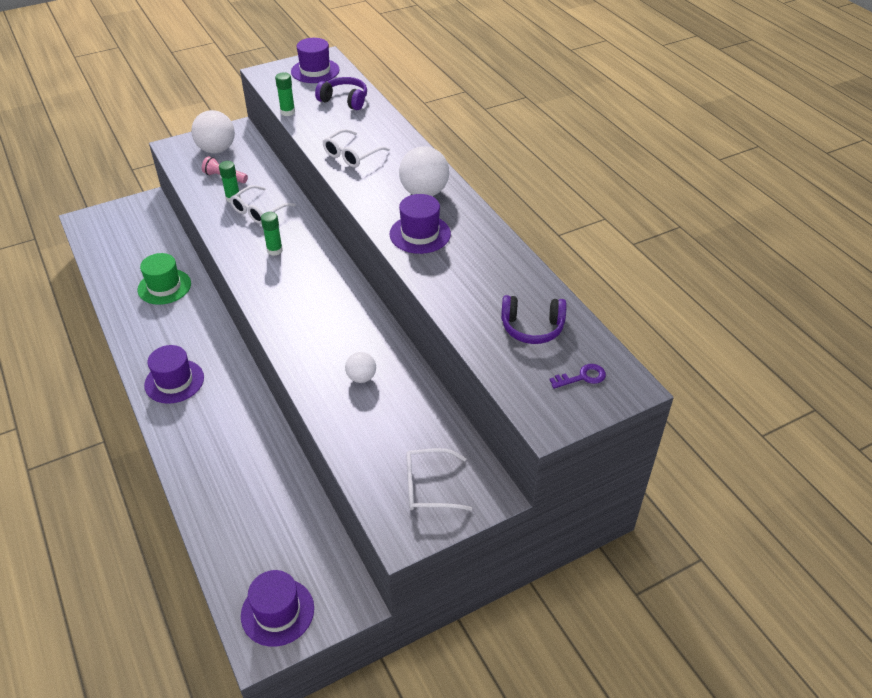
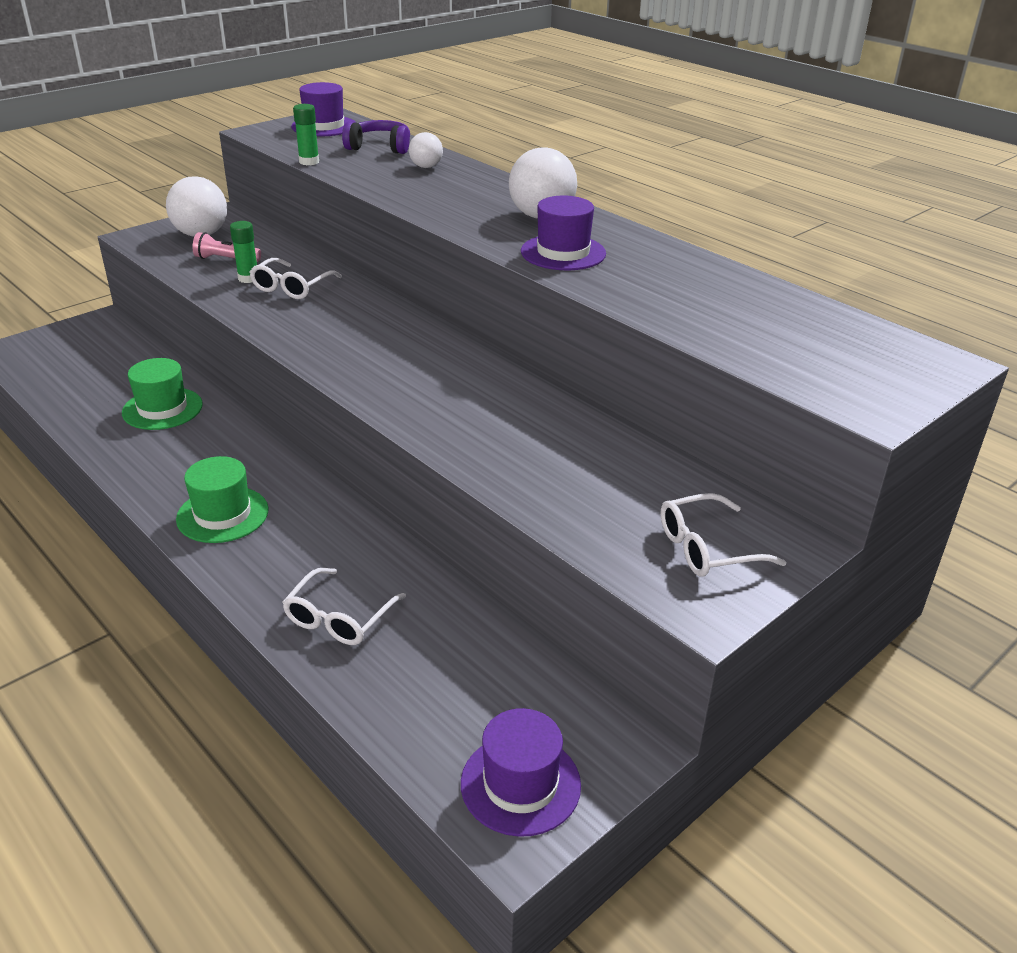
camera: 15 degrees left, 10 degrees down
purple hat [144,345,204,404] -> green hat [176,456,269,543]
green glue stick [261,212,283,256] -> none
white glasses [323,129,390,168] -> white glasses moved to [282,568,406,645]
white ball [345,352,376,383] -> white ball moved to [409,132,443,168]
purple headphones [501,295,567,344] -> none
purple key [550,364,606,389] -> none

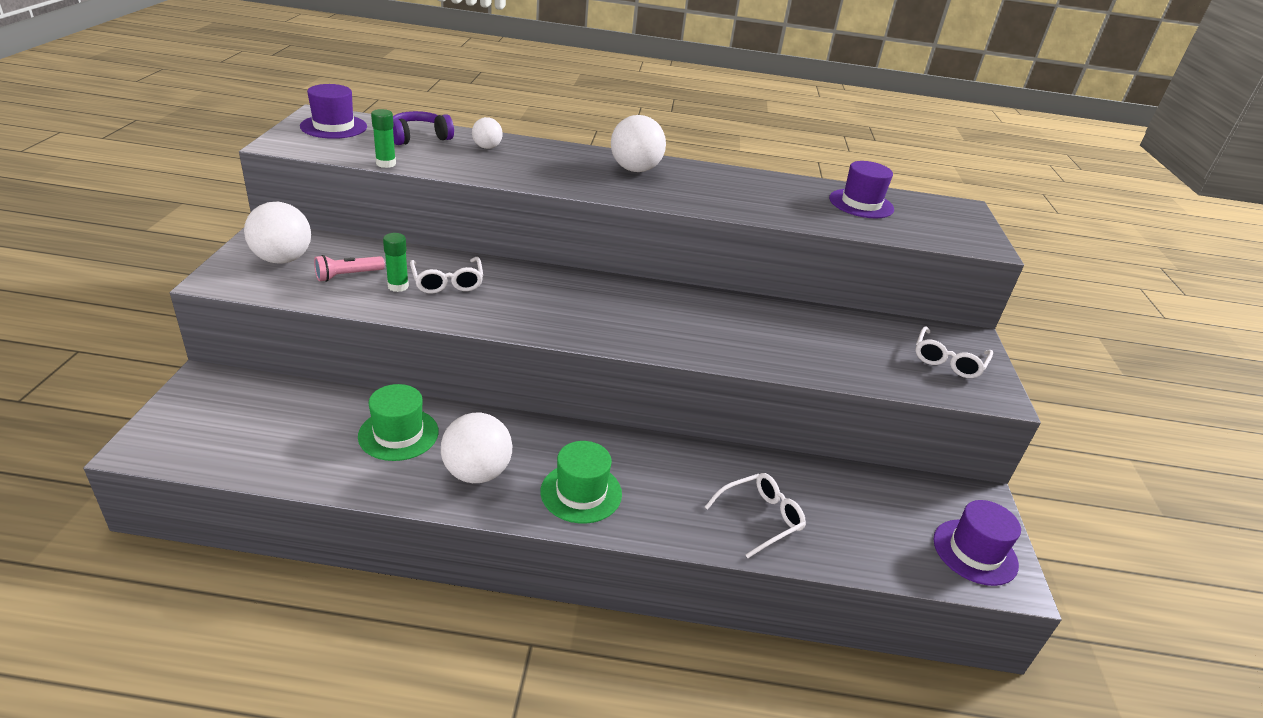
camera: 45 degrees left, 0 degrees up
white glasses [282,568,406,645] -> white glasses turned 105 degrees counterclockwise [705,473,806,558]
purple hat [521,195,606,270] -> purple hat moved to [829,161,894,218]
none -> white ball [441,413,512,483]

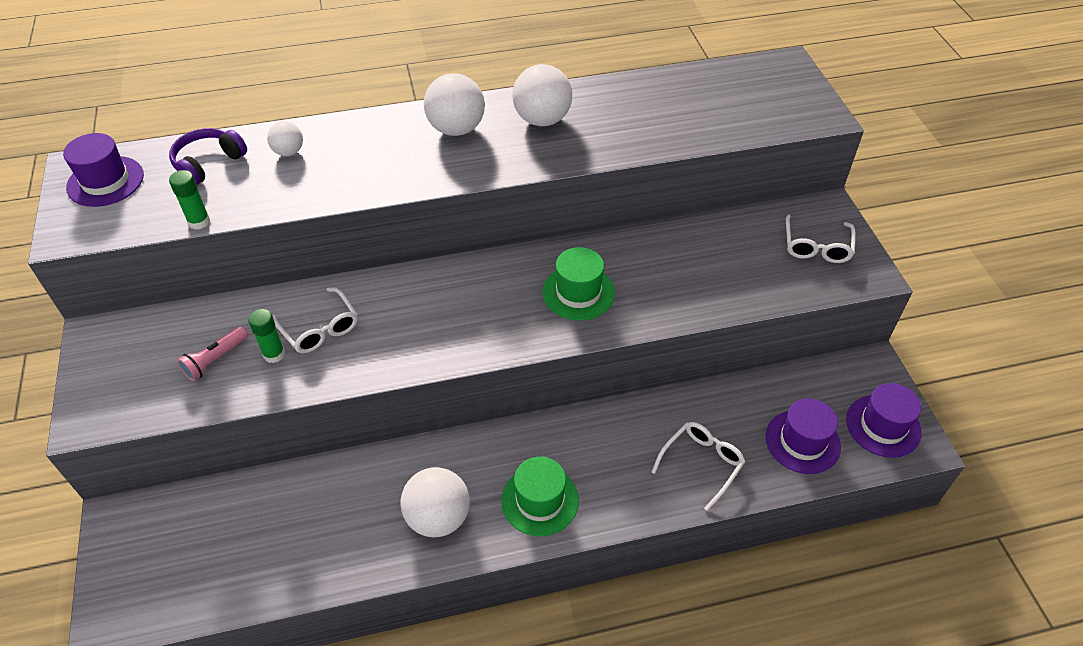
camera: 15 degrees left, 15 degrees up
white ball [244,202,311,264] -> white ball moved to [512,64,572,126]
green hat [358,384,439,461] -> green hat moved to [542,247,615,321]
purple hat [829,161,894,218] -> purple hat moved to [766,398,841,474]

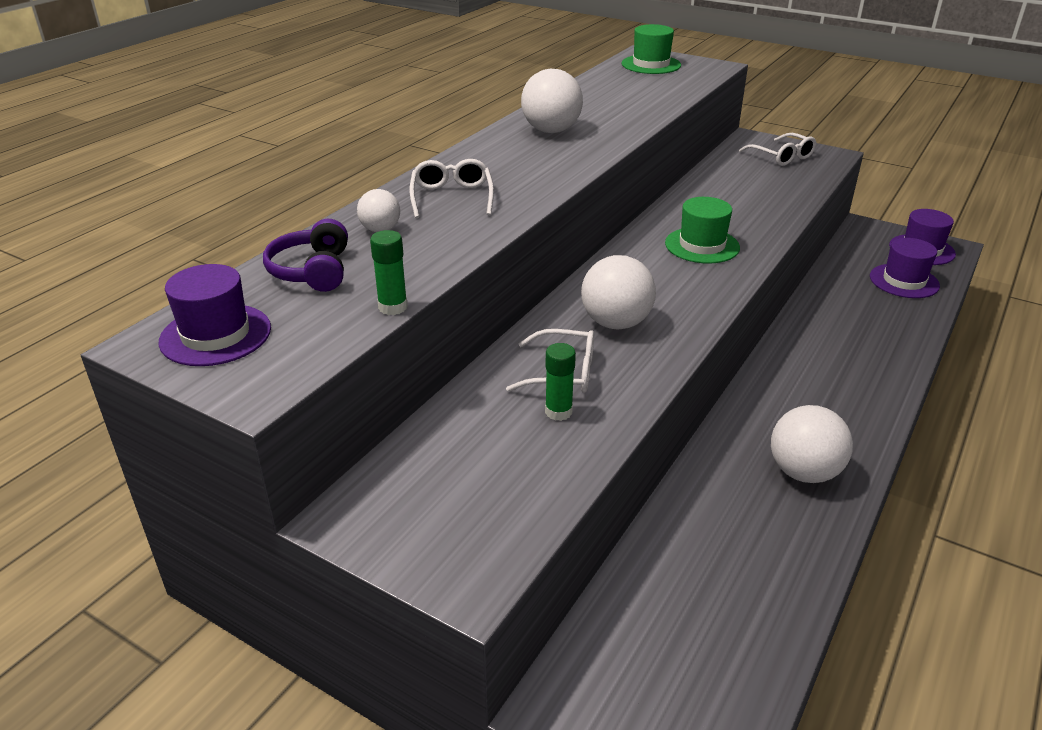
camera: 45 degrees left, 15 degrees down
pink flashlight [177,326,248,381] -> none
white ball [424,73,485,136] -> white ball moved to [581,255,656,330]
green hat [501,457,579,536] -> green hat moved to [621,24,681,74]
white glasses [652,422,745,511] -> white glasses moved to [410,159,494,218]

